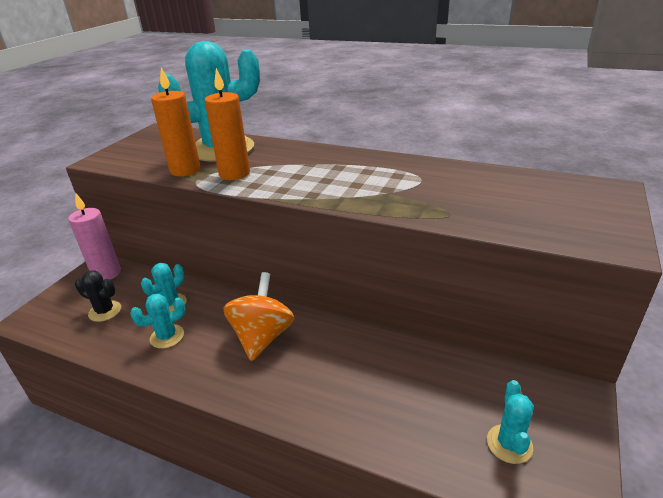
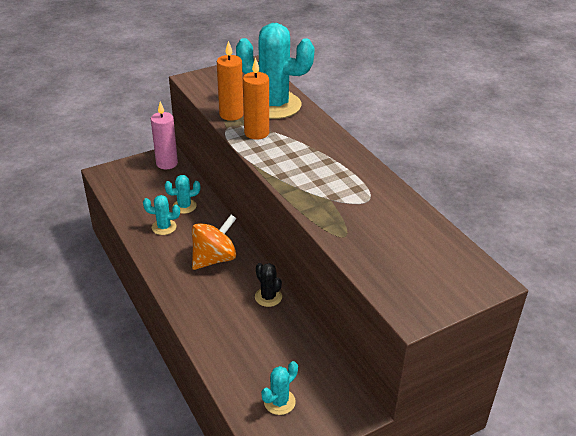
camera: 35 degrees right, 5 degrees up
black cactus [75,270,121,322] -> black cactus moved to [255,263,282,307]

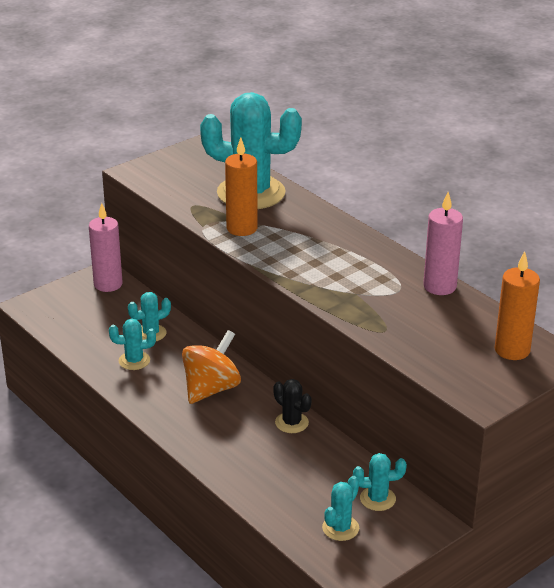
camera: 10 degrees left, 5 degrees down
orange candle [217,41,244,121] -> orange candle moved to [494,251,540,360]
none -> turquoise cactus [353,453,407,511]
none -> pink candle [423,192,463,295]

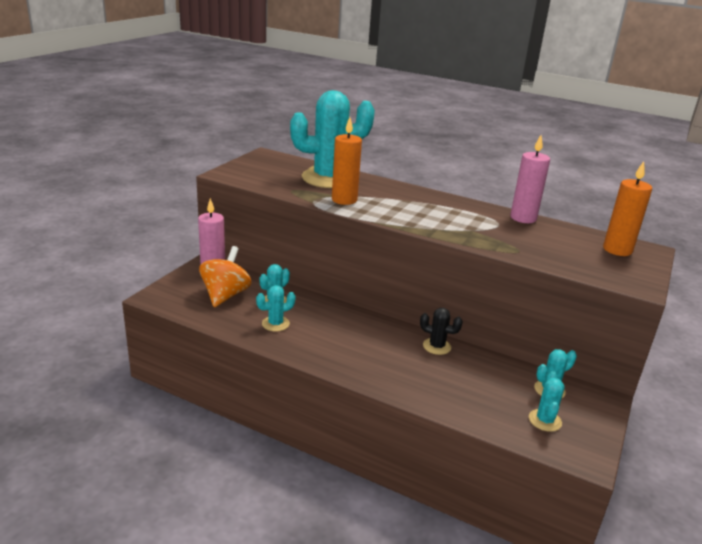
camera: 25 degrees left, 5 degrees down
orange spinning top [182,330,241,404] -> orange spinning top moved to [199,246,252,307]

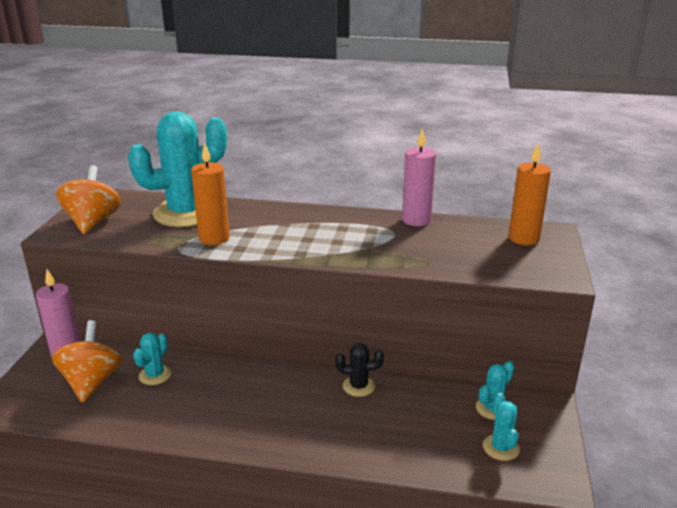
camera: 15 degrees left, 0 degrees up
turquoise cactus [256,285,295,332] -> none
none -> orange spinning top [56,165,121,234]

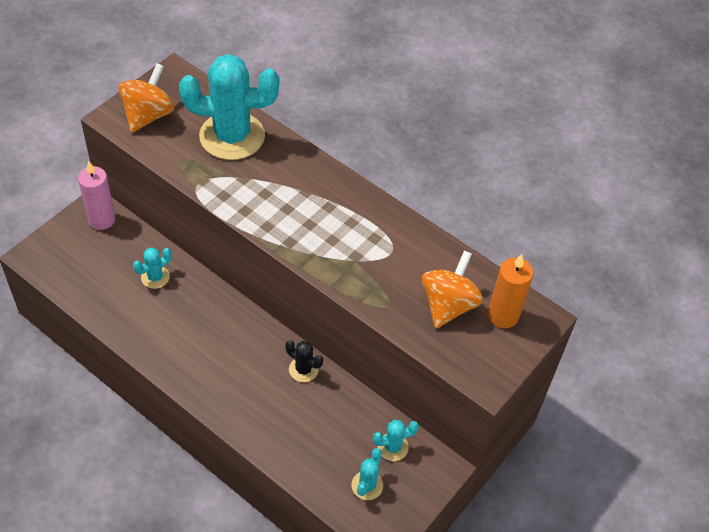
camera: 25 degrees right, 25 degrees up
orange spinning top [52,320,122,403] -> orange spinning top moved to [422,251,483,328]
orange candle [191,143,230,245] -> none
pink candle [402,128,436,226] -> none

